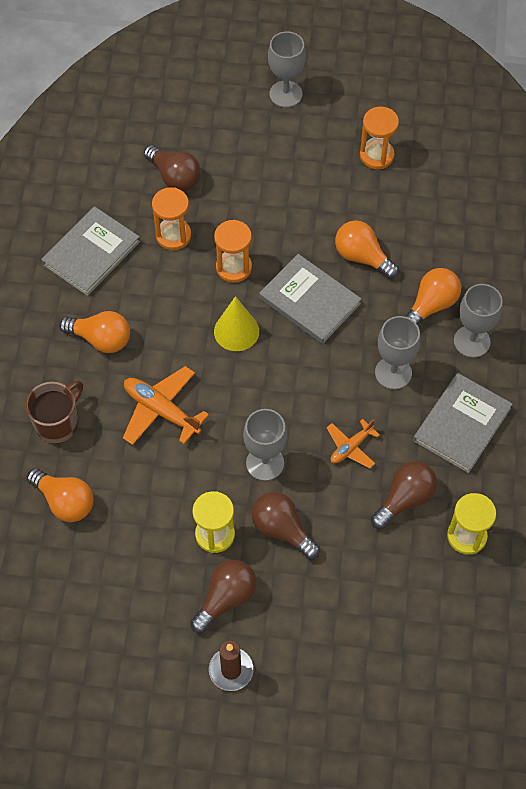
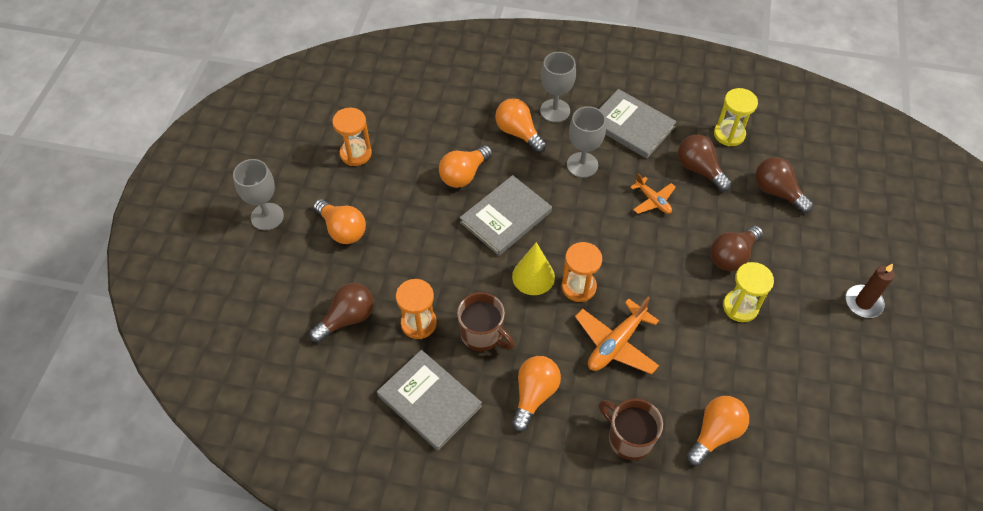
camera: 85 degrees left, 5 degrees down
brown light bulb [190,560,257,633] -> brown light bulb moved to [755,157,813,213]
orange hourglass [214,220,252,283] -> orange hourglass moved to [562,242,602,302]
grey goblet [243,409,287,481] -> none
none -> orange light bulb [313,199,366,244]
none -> brown mug [457,292,515,351]

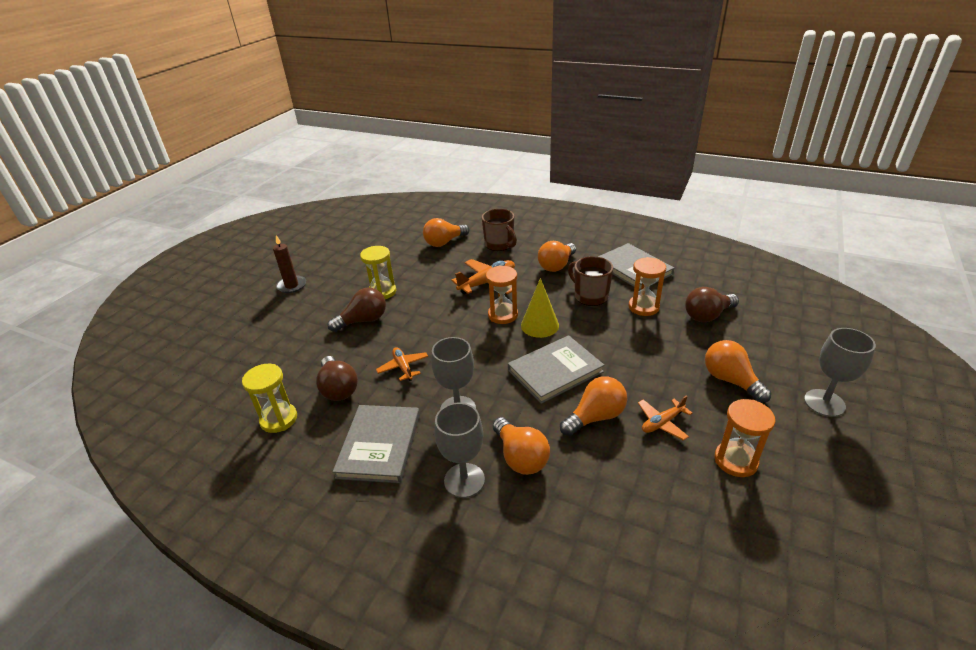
camera: 165 degrees left, 20 degrees down
grey book [599,89,677,159] -> grey book turned 45 degrees clockwise [333,405,420,483]
brown light bulb [755,157,813,213] -> none
none -> orange plane [638,395,692,441]

